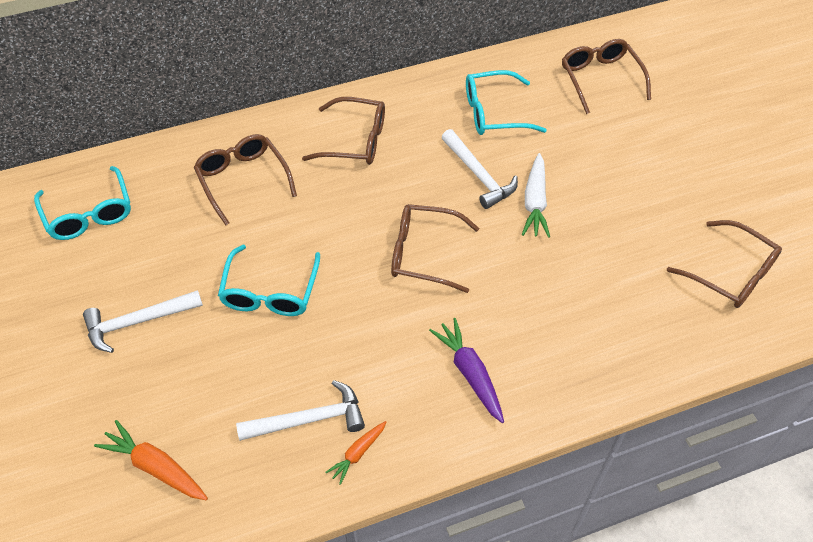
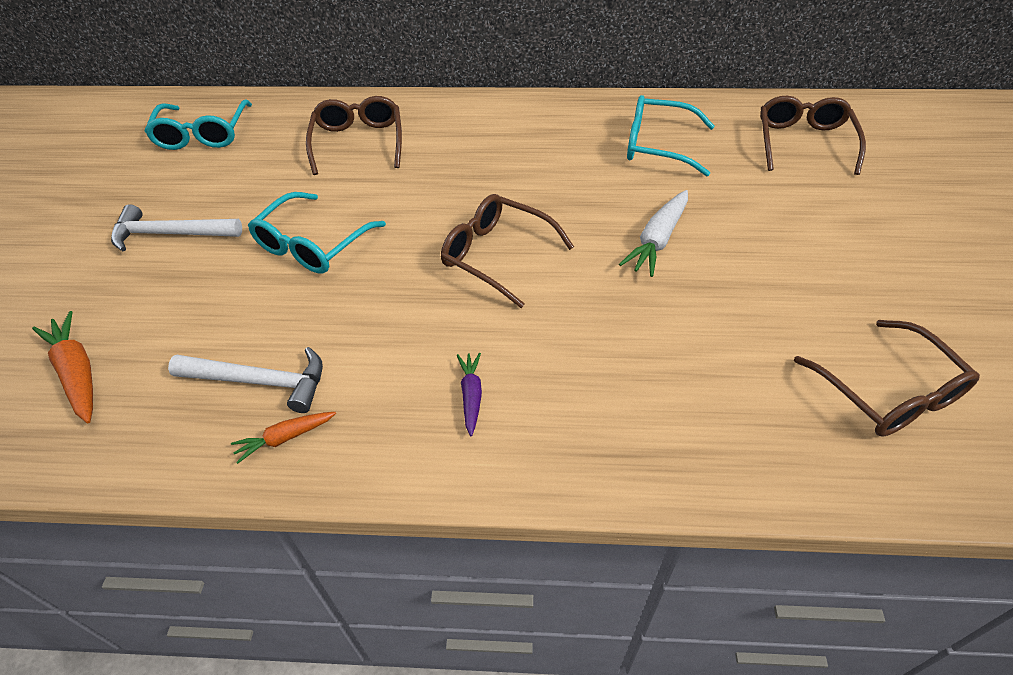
camera: 25 degrees right, 5 degrees down
brown glasses [302,97,385,165] -> none
purple carrot [429,318,504,423] -> purple carrot [457,353,482,436], size x0.61
white hammer [441,129,518,209] -> none

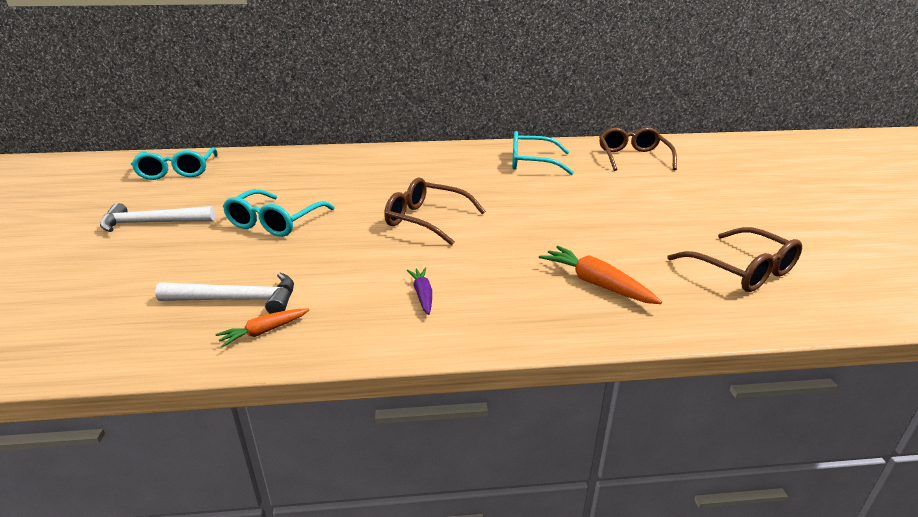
camera: 10 degrees left, 20 degrees down
orange carrot [32,311,93,423] -> orange carrot moved to [539,246,662,304]
brown glasses [306,96,402,175] -> none
white carrot [619,190,688,277] -> none

